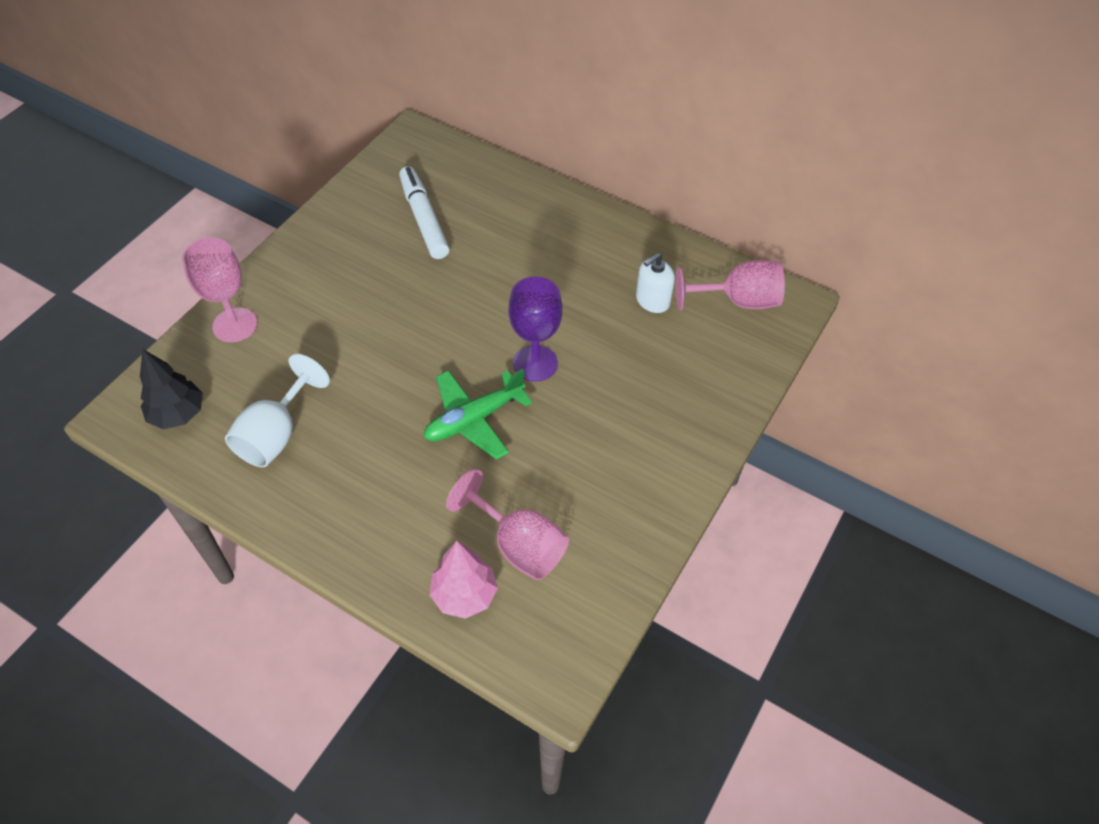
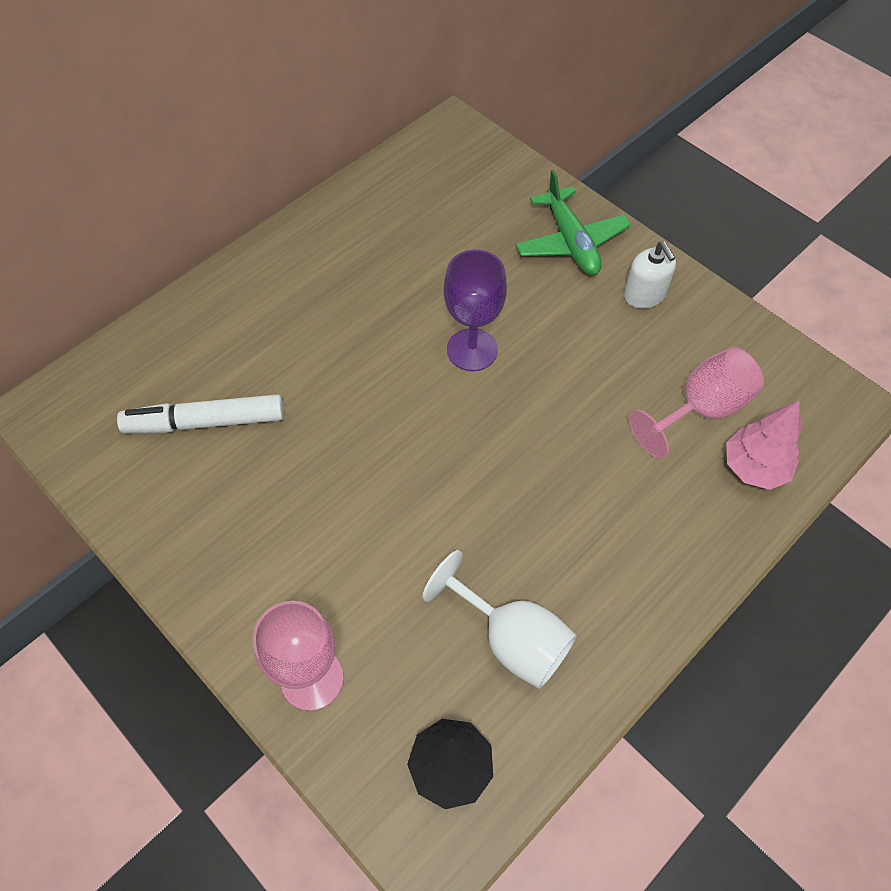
camera: 75 degrees left, 5 degrees up
green plane [424,369,533,460] -> green plane moved to [515,170,631,275]
white soap dispenser [636,253,675,313] -> white soap dispenser moved to [624,241,676,309]
pink goblet [676,260,785,310] -> none

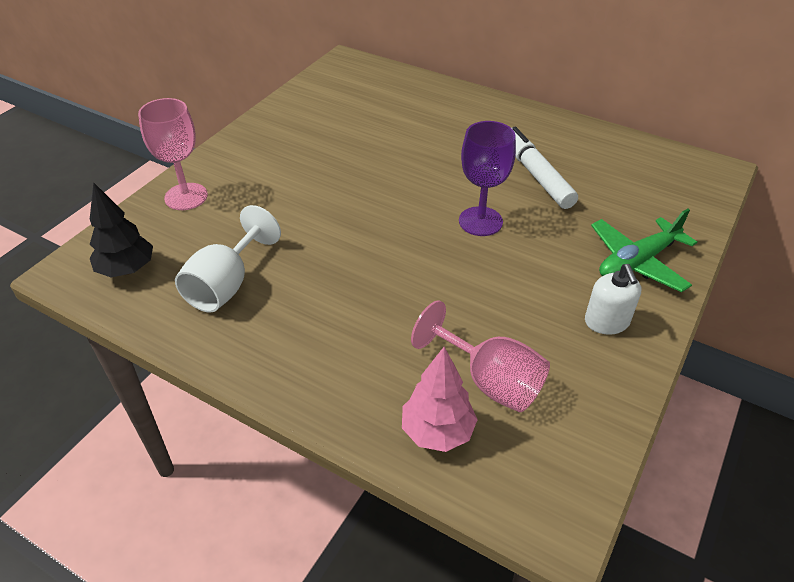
camera: 75 degrees right, 15 degrees down
white marker [117,394,284,433] -> white marker moved to [512,127,578,209]
white soap dispenser [624,241,676,309] -> white soap dispenser turned 60 degrees counterclockwise [585,264,641,335]

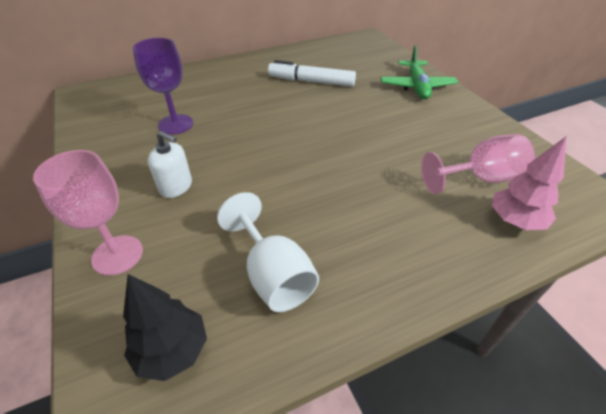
camera: 55 degrees left, 0 degrees up
purple goblet [459,121,516,236] -> purple goblet moved to [133,38,193,135]
white soap dispenser [585,264,641,335] -> white soap dispenser moved to [148,131,192,198]

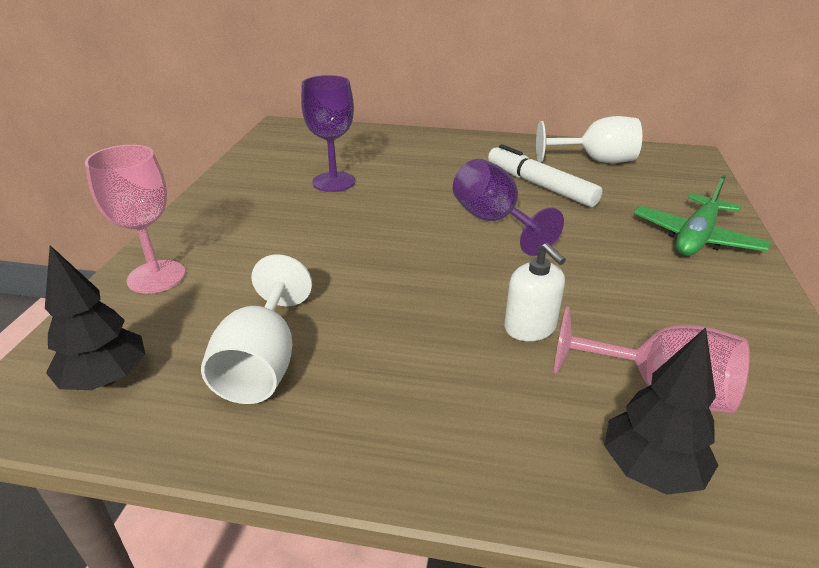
camera: 35 degrees right, 10 degrees down
white soap dispenser [148,131,192,198] -> white soap dispenser moved to [504,243,566,341]
pink tree [492,136,567,230] -> black tree [604,327,719,495]
none -> purple goblet [453,159,564,256]
none -> white goblet [536,116,642,163]

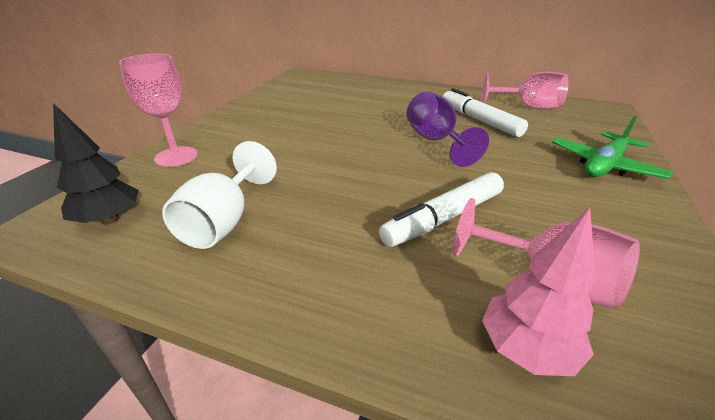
camera: 10 degrees right, 0 degrees up
purple goblet [301,75,355,192] -> none
white soap dispenser [504,243,566,341] -> white marker [379,172,504,247]
white goblet [536,116,642,163] -> pink goblet [482,72,569,110]
black tree [604,327,719,495] -> pink tree [482,208,596,376]

